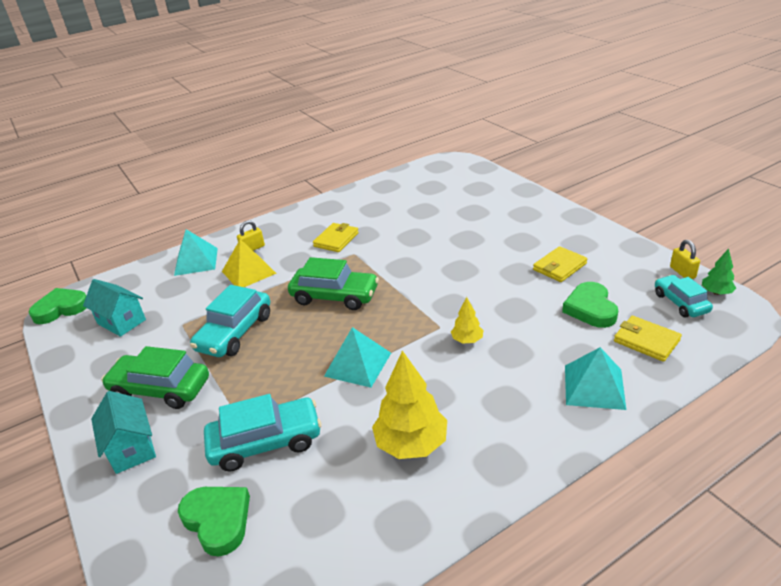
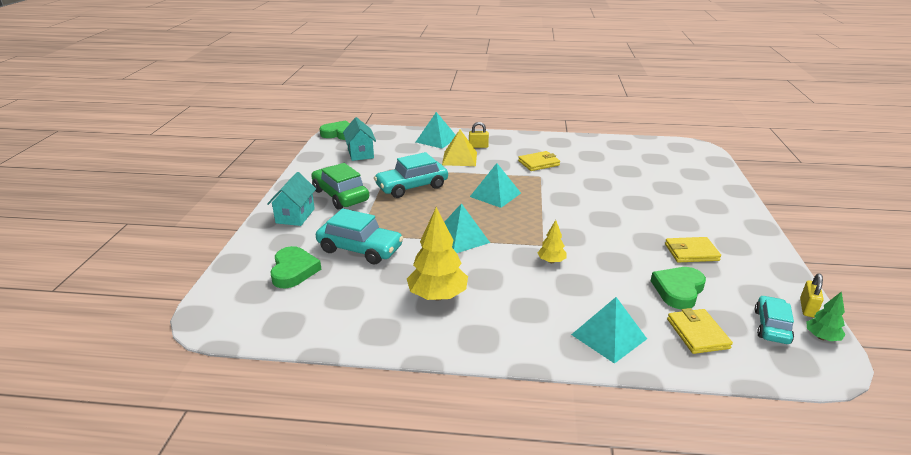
camera: 35 degrees right, 5 degrees down
green car [288,257,379,310] -> turquoise pyramid [470,163,521,208]

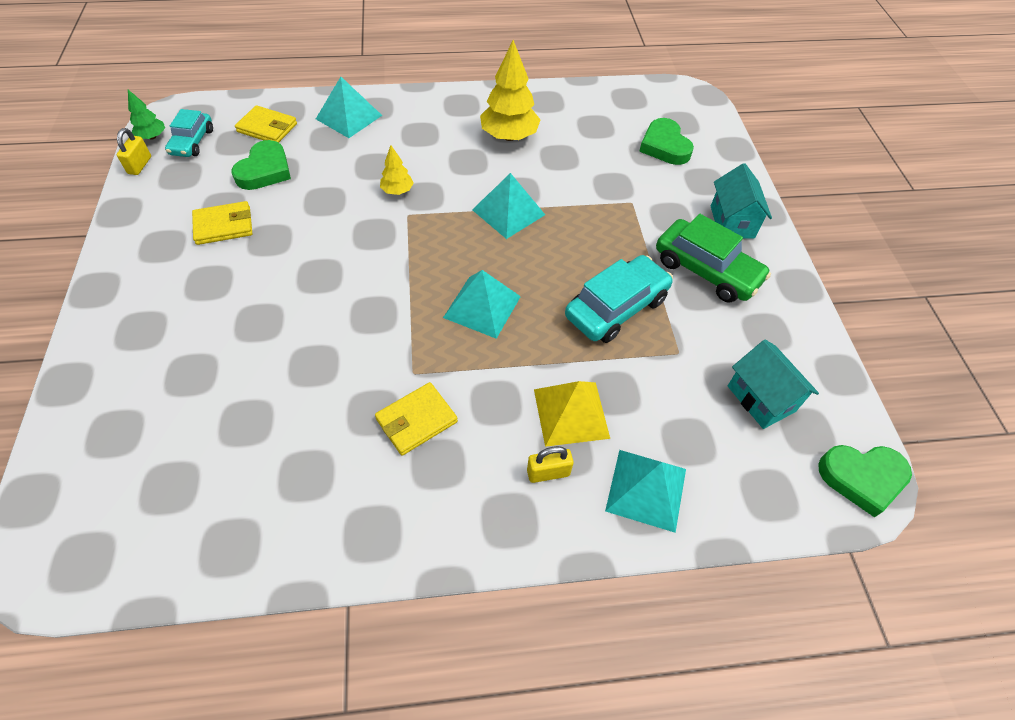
camera: 165 degrees right, 25 degrees up
turquoise car [316,208,403,264] -> none
yellow wallet [667,308,733,354] -> yellow wallet turned 45 degrees counterclockwise [235,105,297,143]

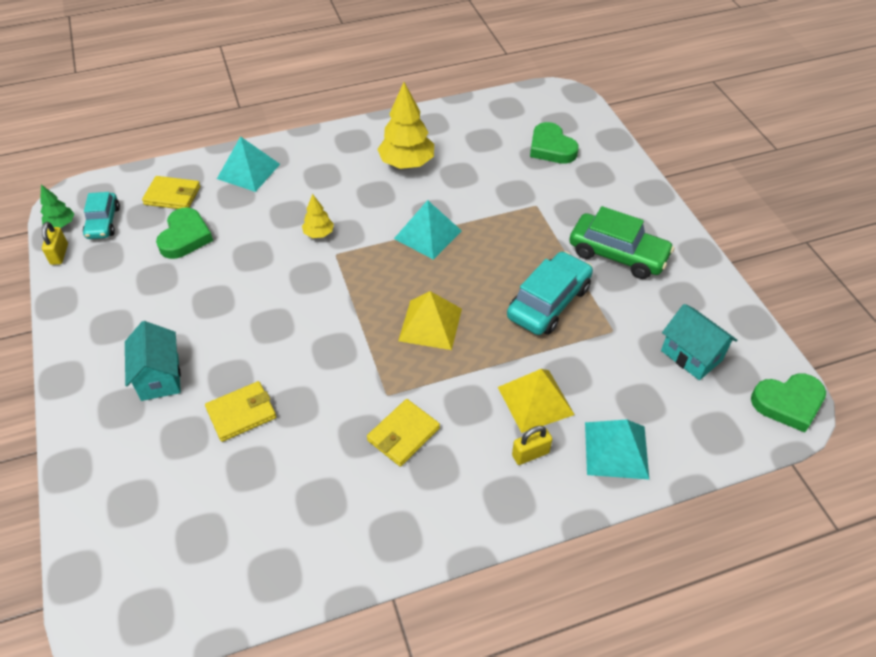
camera: 10 degrees left, 5 degrees down
yellow wallet [192,201,252,245] -> yellow wallet moved to [205,381,276,442]
turquoise pyramid [443,270,521,339] -> yellow pyramid [398,291,462,350]
turquoise house [711,163,772,239] -> turquoise house moved to [125,321,181,401]

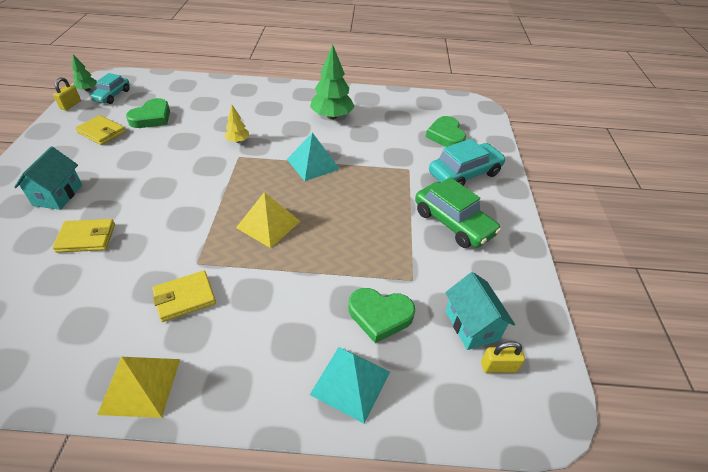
camera: 20 degrees right, 5 degrees down
yellow wallet [142,176,200,209] -> yellow wallet moved to [75,115,126,145]
turquoise pyramid [217,136,280,192] -> none
yellow tree [377,82,434,169] -> green tree [310,45,355,120]
yellow pyramid [498,369,575,433] -> yellow pyramid moved to [97,357,180,418]
turquoise car [507,251,593,335] -> turquoise car moved to [429,139,506,186]
yellow padlock [512,426,552,465] -> yellow padlock moved to [481,341,525,373]
green heart [751,373,826,433] -> green heart moved to [349,288,415,343]

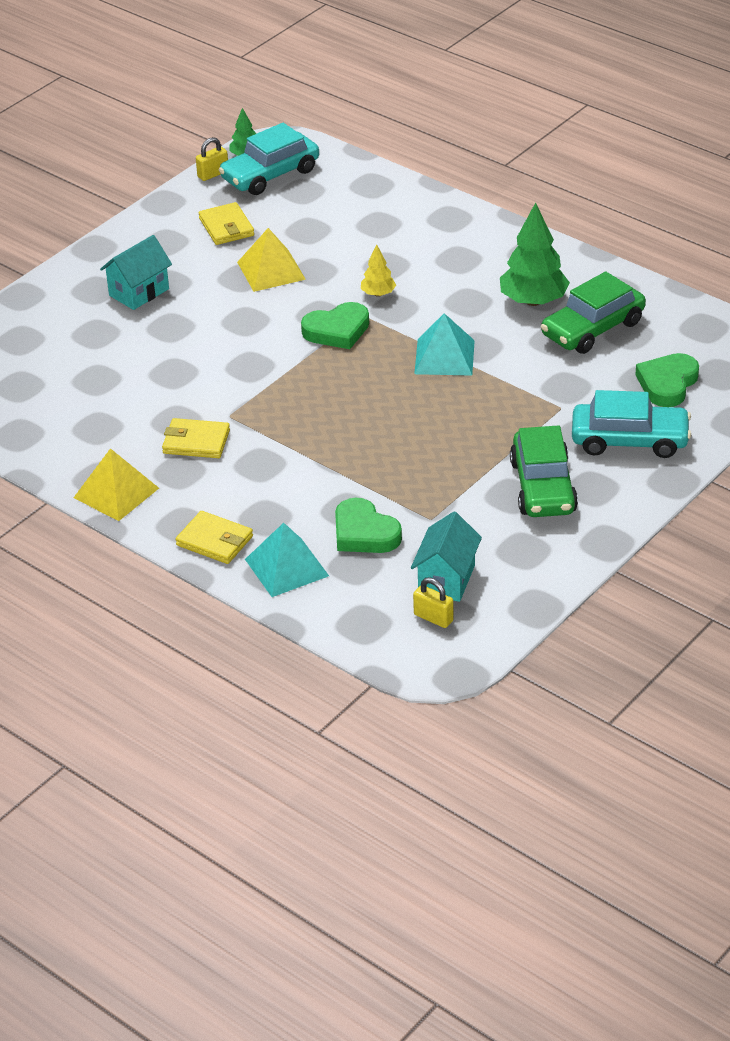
camera: 40 degrees right, 5 degrees down
yellow wallet [52,219,115,253] -> yellow wallet moved to [176,511,253,564]
turquoise car [89,73,130,104] -> turquoise car [218,123,319,195], size x1.59
green heart [126,98,170,128] -> green heart moved to [301,302,369,349]
yellow pyramid [236,192,301,248] -> yellow pyramid moved to [237,228,306,292]
none -> green car [541,271,646,354]

